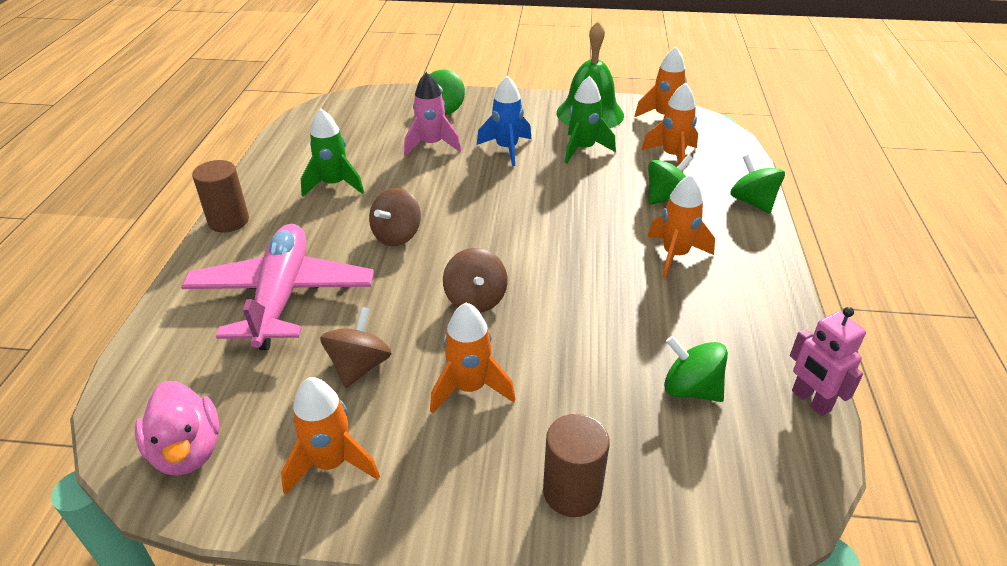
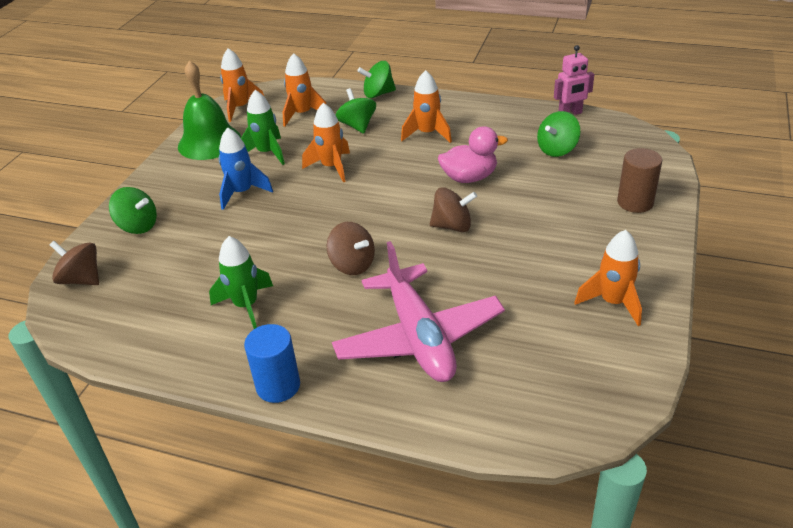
camera: 75 degrees left, 0 degrees up
pink duck [135,381,220,476] -> pink duck moved to [438,126,508,183]
pink plane [181,224,374,350] -> pink plane turned 120 degrees counterclockwise [332,241,505,382]
brown cylinder [192,160,249,233] -> blue cylinder [244,324,300,403]
brown spinning top [320,307,392,388] -> brown spinning top moved to [50,241,99,285]
pink rocket [404,72,461,156] -> none
orange rocket [430,302,515,414] -> orange rocket moved to [302,103,350,182]

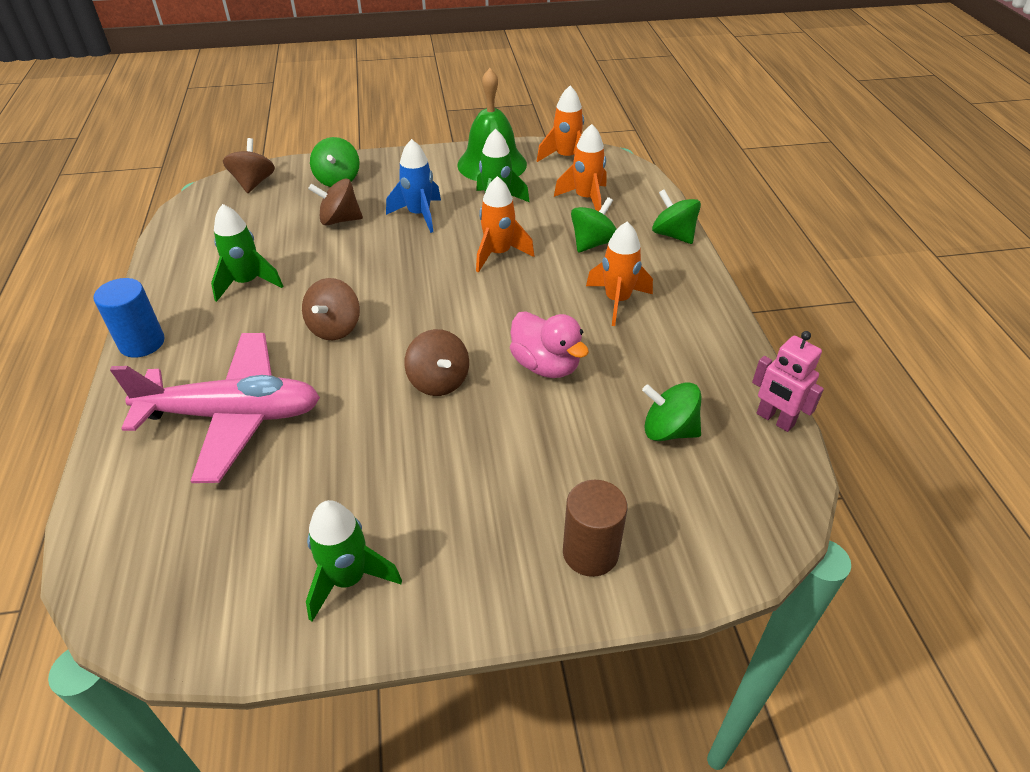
camera: 60 degrees right, 5 degrees up
pink plane [332,241,505,382] -> pink plane turned 135 degrees counterclockwise [110,333,320,483]
orange rocket [574,230,642,326] -> green rocket [306,500,402,622]
none -> brown spinning top [308,179,363,226]

